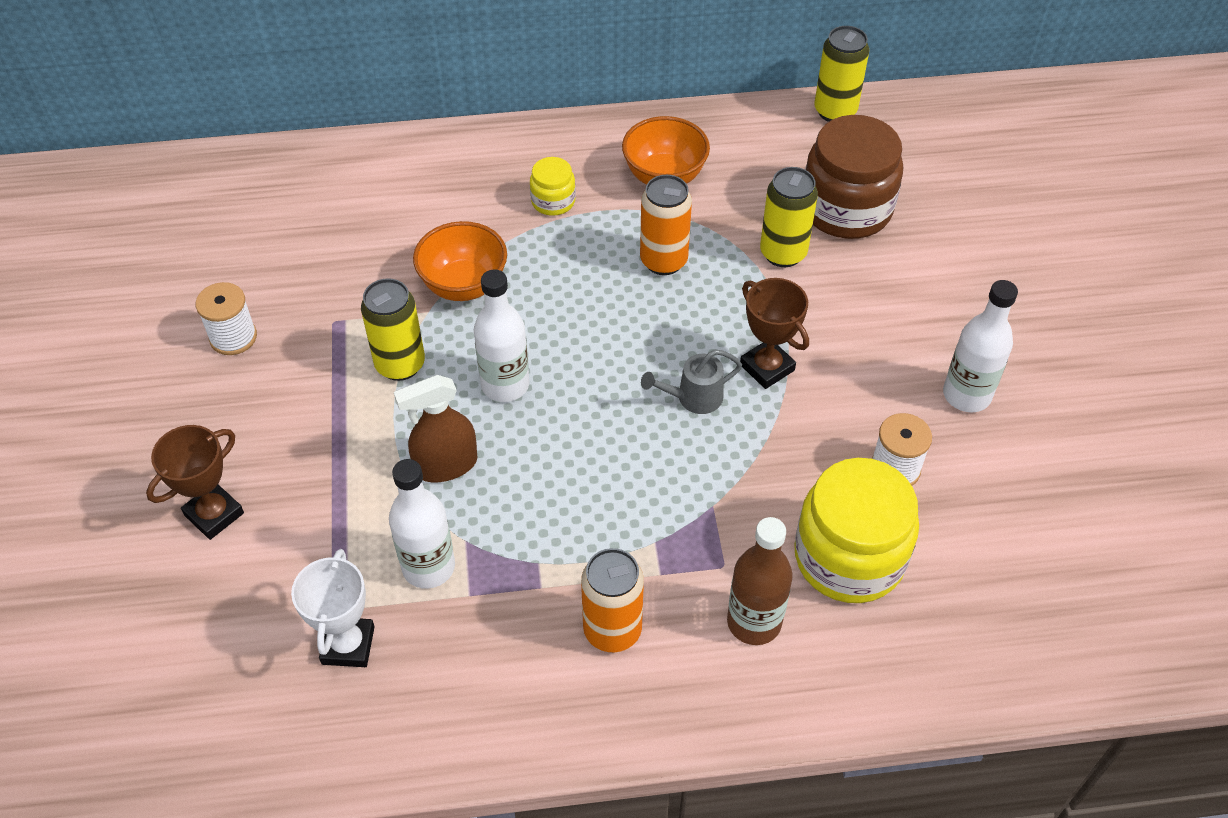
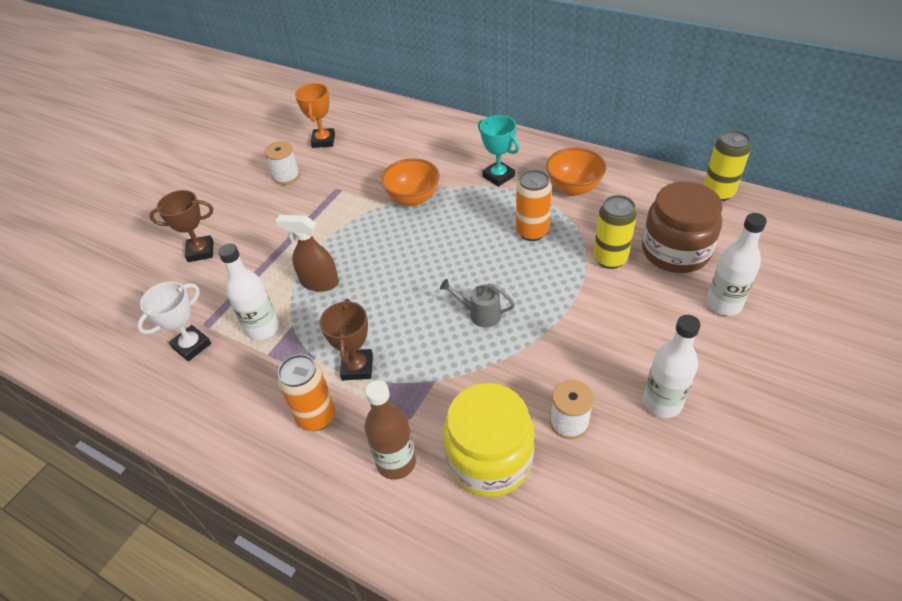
camera: 40 degrees right, 5 degrees down
yellow can [361,278,425,381] -> none
white bottle [474,270,529,402] -> white bottle moved to [706,213,767,316]
yellow jar [530,157,576,216] -> turquoise trophy [478,115,519,187]
brown trophy [740,278,809,389] -> brown trophy moved to [320,299,373,380]
none -> orange trophy [295,83,335,148]

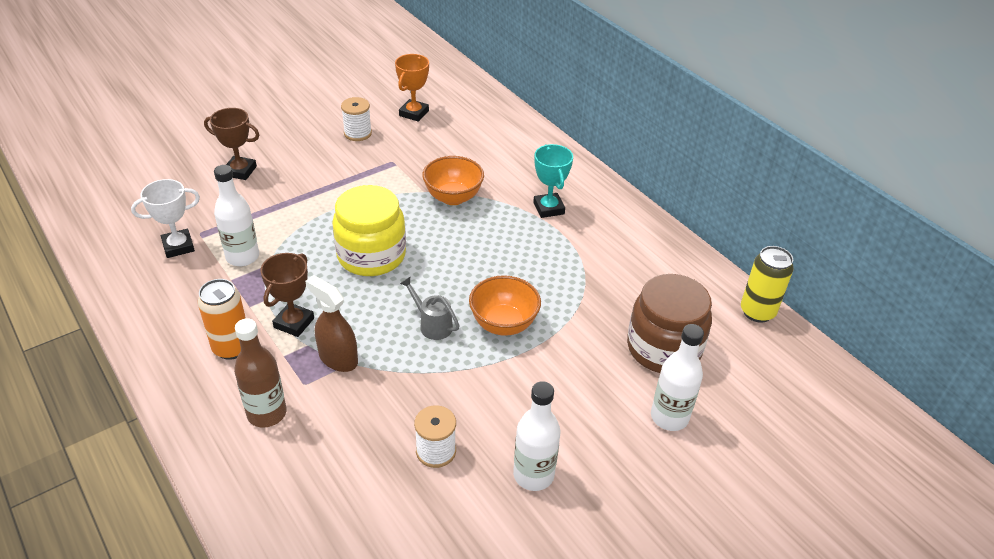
camera: 20 degrees right, 5 degrees down
brown spray bottle [275,215,339,292] -> brown spray bottle moved to [305,275,358,372]
yellow jar [443,383,535,497] -> yellow jar moved to [332,185,406,276]
orange can [516,170,552,241] -> none
orange bowl [546,148,607,196] -> orange bowl moved to [469,275,541,336]
yellow can [593,195,637,269] -> none

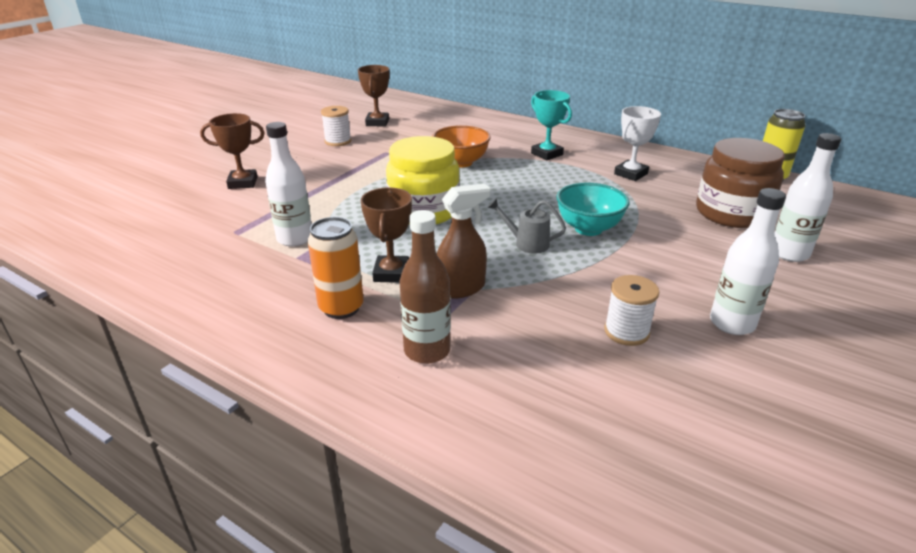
camera: 20 degrees left, 10 degrees down
white trophy [131,179,200,258] -> white trophy moved to [614,106,661,181]
brown spray bottle [305,275,358,372] -> brown spray bottle turned 135 degrees clockwise [437,184,491,299]
orange trophy [395,54,429,122] -> brown trophy [358,65,390,127]
orange bowl [469,275,541,336] -> turquoise bowl [556,182,630,236]

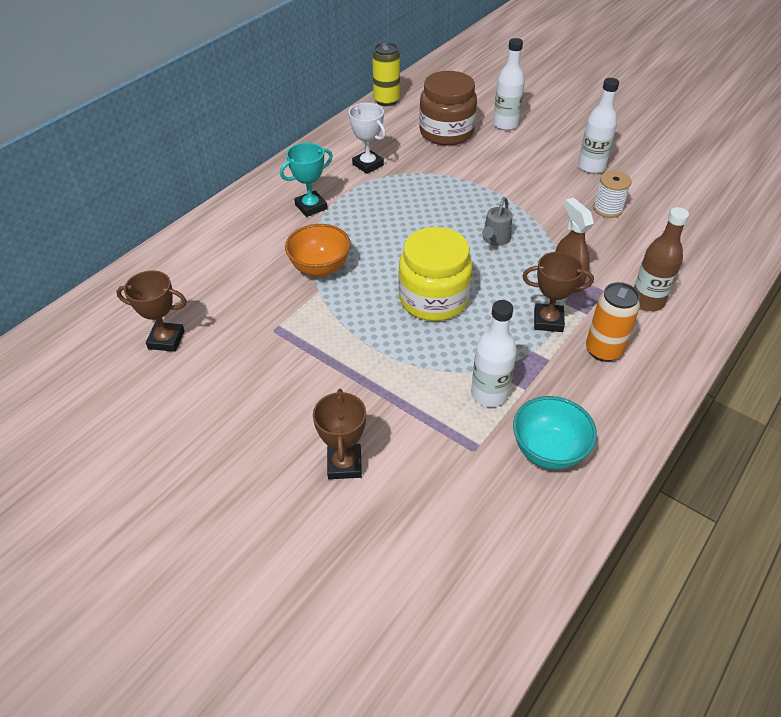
camera: 85 degrees left, 15 degrees up
white spool [321,106,352,146] -> none
turquoise bowl [556,182,630,236] -> turquoise bowl moved to [513,396,597,470]

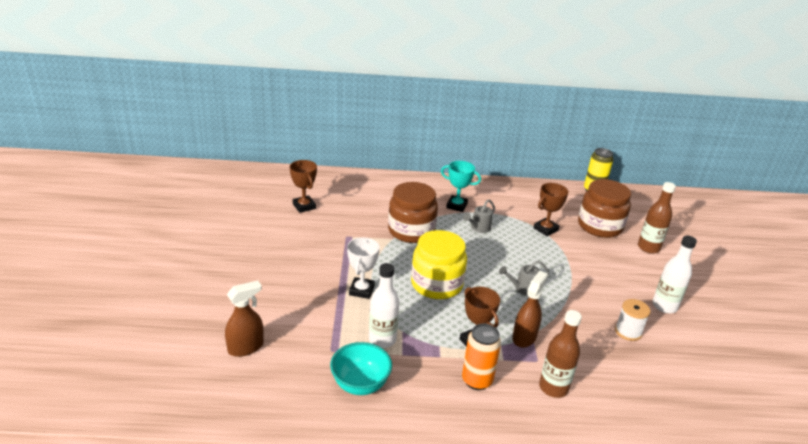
camera: 50 degrees right, 15 degrees down
orange bowl [285,224,351,277] -> brown jar [388,182,438,243]
brown trophy [313,389,366,479] -> brown trophy moved to [533,183,568,236]
white trophy [348,103,386,174] -> white trophy moved to [347,238,380,299]
white bottle [493,38,525,130] -> brown bottle [638,182,676,253]
none -> brown spray bottle [225,280,264,357]
none -> grey watering can [463,199,495,233]

